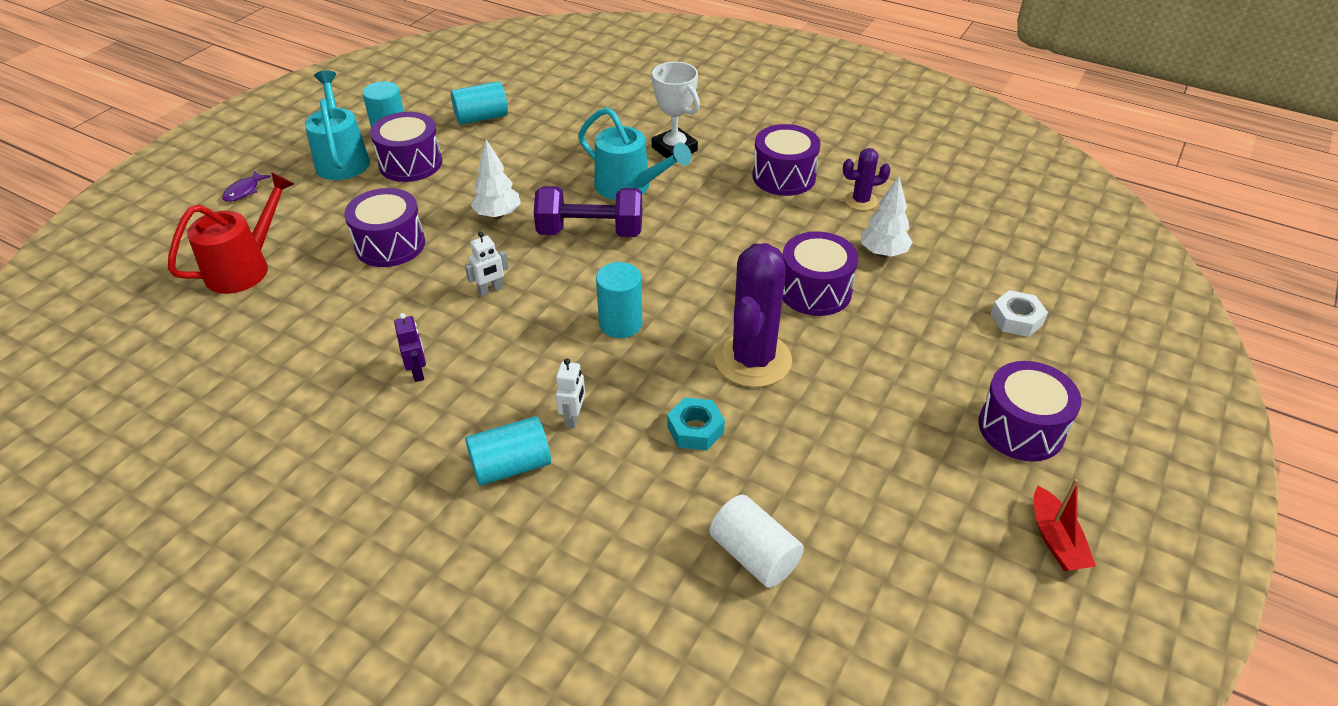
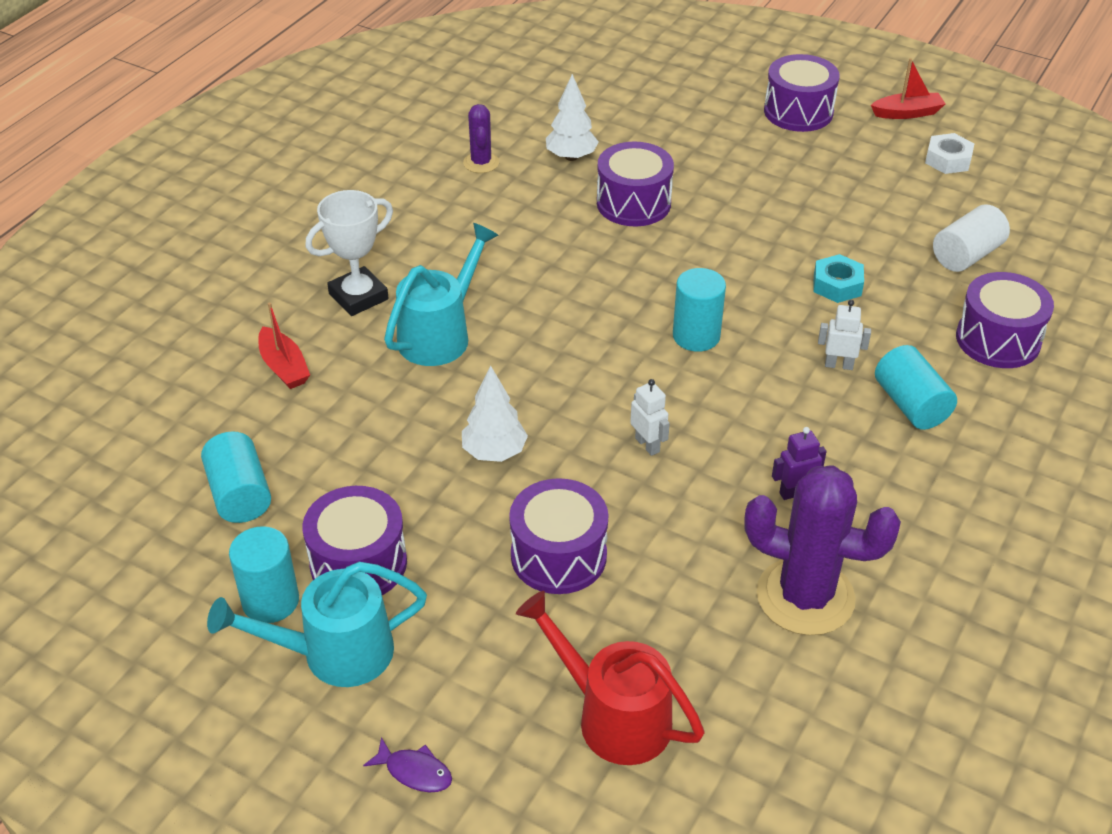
camera: 90 degrees left, 0 degrees up
purple dumbbell [534,186,642,237] -> none
purple cactus [714,243,792,387] -> purple cactus moved to [744,465,901,635]
purple drum [753,124,821,196] -> purple drum moved to [956,272,1054,368]
white nut [991,290,1048,337] -> white nut moved to [925,133,975,174]
none -> red boat [258,302,310,389]

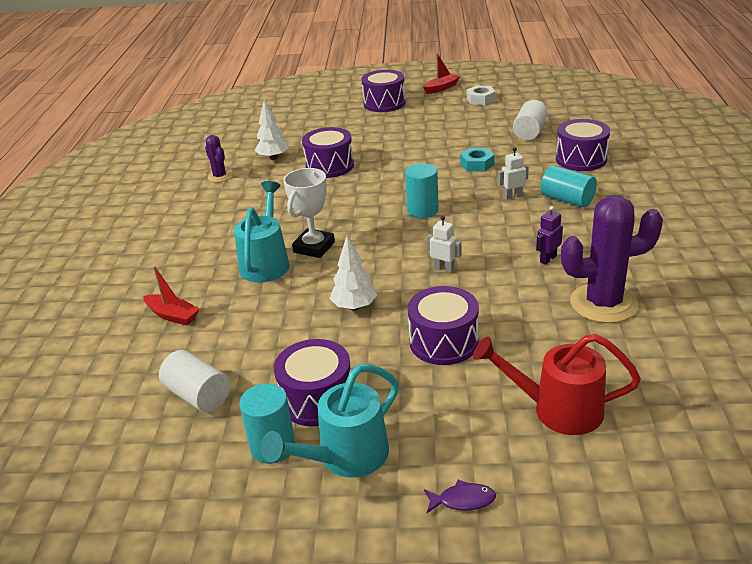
camera: 25 degrees left, 10 degrees down
turquoise cylinder [201,432,271,523] -> white cylinder [159,350,230,412]
white trophy [305,190,393,316] -> white trophy moved to [283,168,335,258]

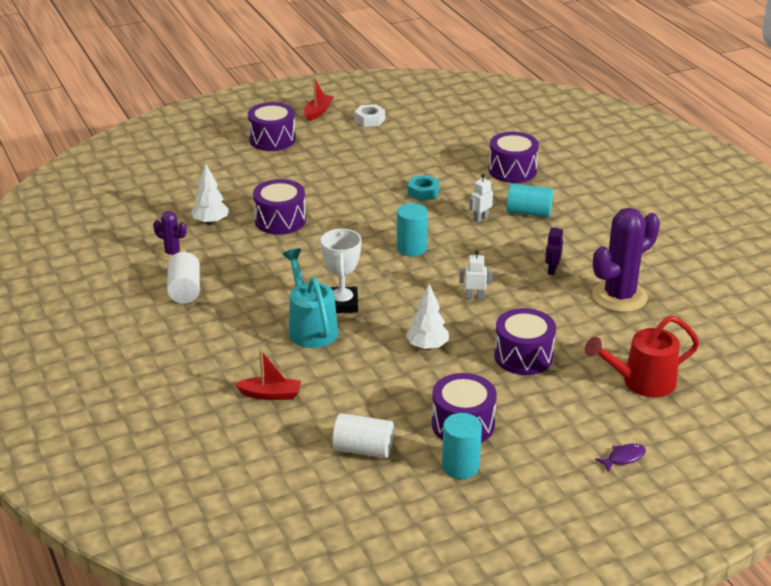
camera: 30 degrees left, 0 degrees up
turquoise watering can [261,364,399,477] -> none
white cylinder [513,100,548,140] -> white cylinder moved to [167,252,200,304]

